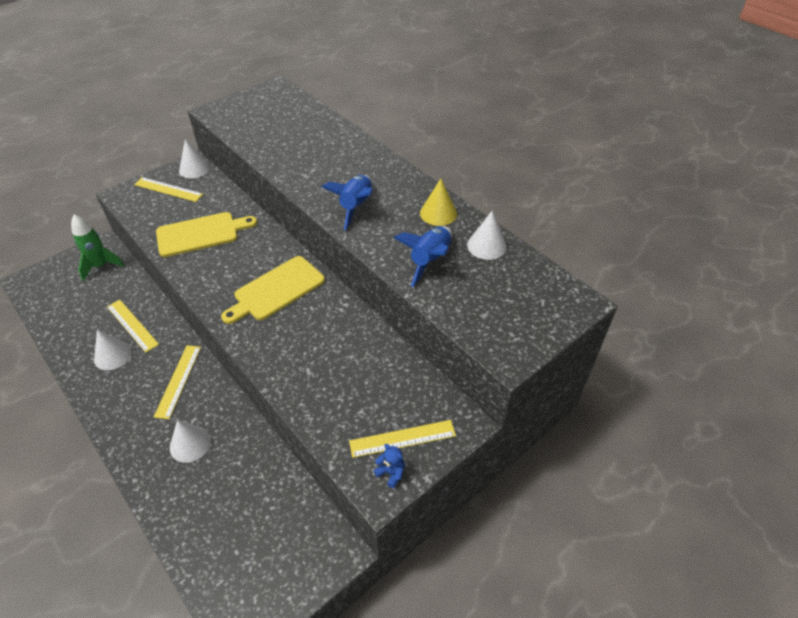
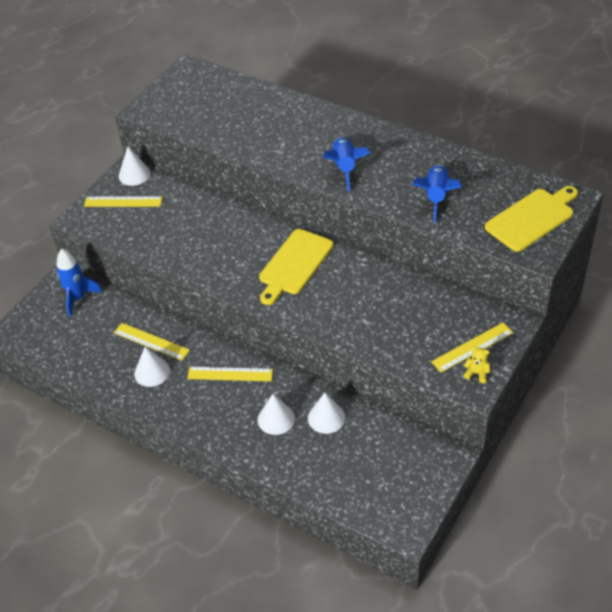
camera: 15 degrees left, 0 degrees up
green rocket [71,215,125,281] -> blue rocket [57,249,102,317]
yellow ruler [154,345,201,419] -> yellow ruler turned 75 degrees counterclockwise [187,367,273,381]
yellow cutting board [156,212,257,257] -> yellow cutting board moved to [485,186,578,252]
blue teddy bear [373,444,405,488] -> yellow teddy bear [463,346,490,383]
yellow cone [420,179,457,226] -> none
white cone [467,211,507,260] -> white cone moved to [308,392,345,434]

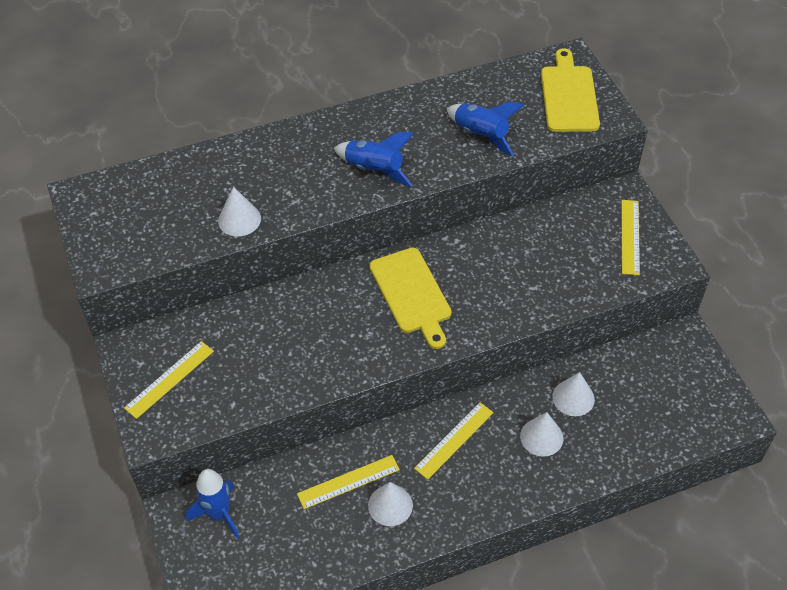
camera: 55 degrees left, 5 degrees up
white cone [119,146,151,186] -> white cone moved to [218,187,261,236]
yellow teddy bear [463,346,490,383] -> none

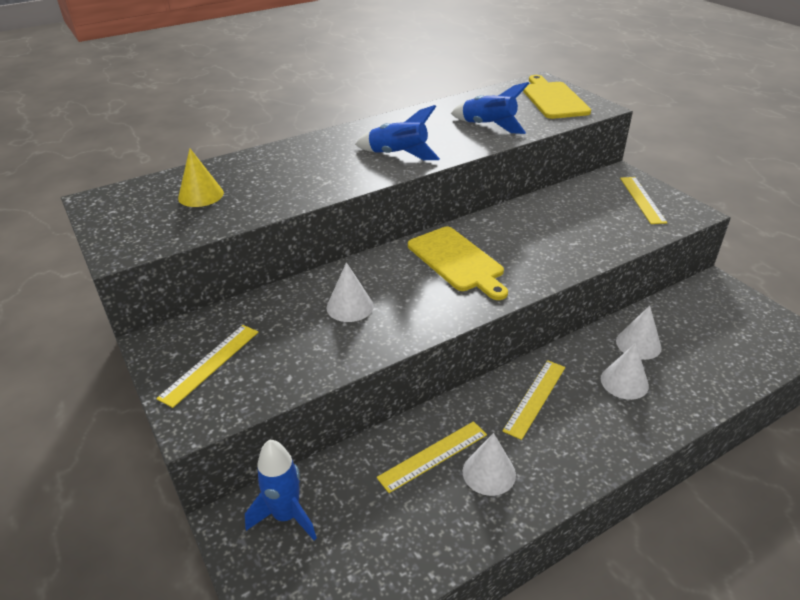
camera: 10 degrees left, 15 degrees down
white cone [218,187,261,236] -> white cone moved to [326,262,374,322]
none -> yellow cone [178,148,224,207]

